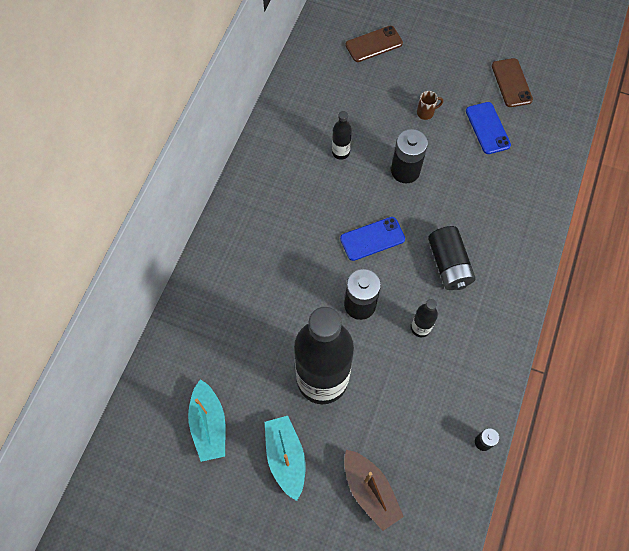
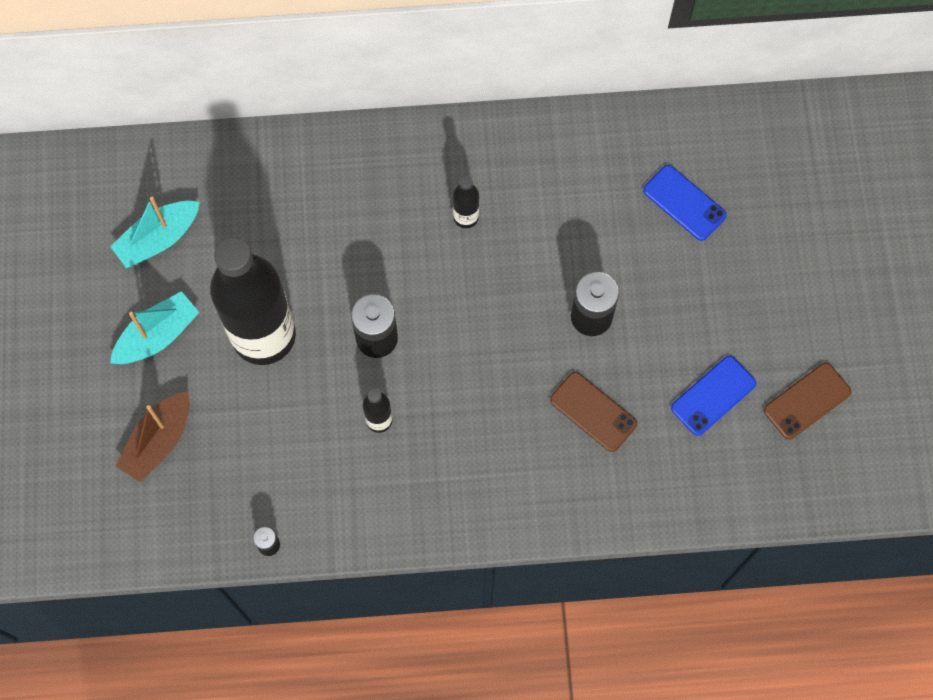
camera: 65 degrees right, 5 degrees up
black bottle [332,111,352,160] -> black bottle moved to [453,175,479,228]
blue phone [340,217,405,261] -> blue phone moved to [643,165,727,241]
brown phone [346,26,403,62] -> brown phone moved to [550,372,637,452]
brown mug [417,91,443,120] -> none
black battery [428,226,476,290] -> none

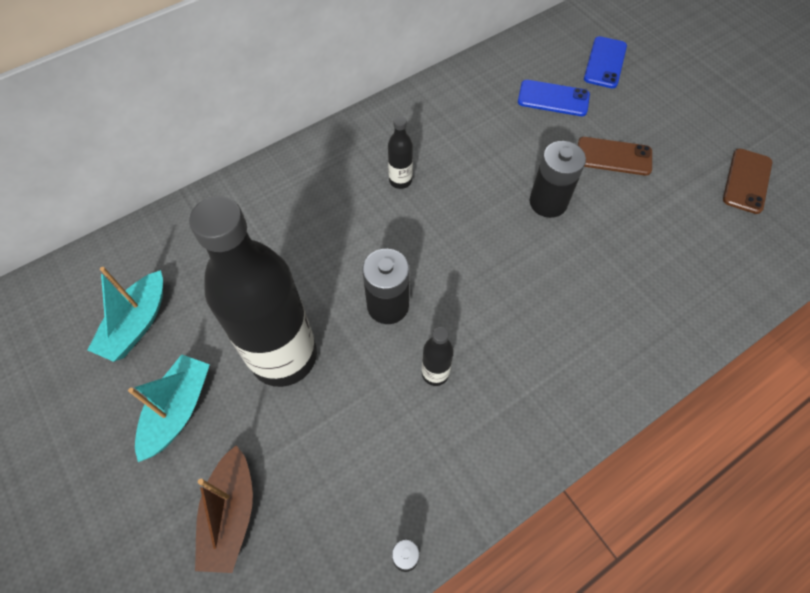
camera: 30 degrees left, 10 degrees down
brown phone [550,372,637,452] -> brown phone moved to [578,137,652,176]
blue phone [671,356,756,436] -> blue phone moved to [584,36,627,88]

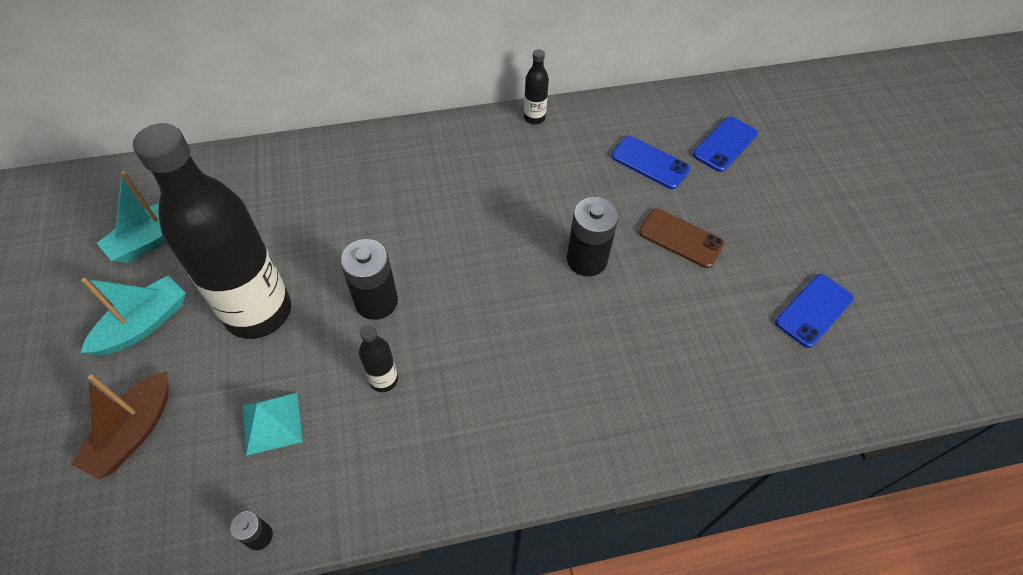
camera: 20 degrees right, 5 degrees down
black bottle [388,116,413,189] -> black bottle moved to [524,49,549,124]
brown phone [723,148,772,214] -> blue phone [775,274,854,348]
none -> turquoise pyramid [243,393,303,456]

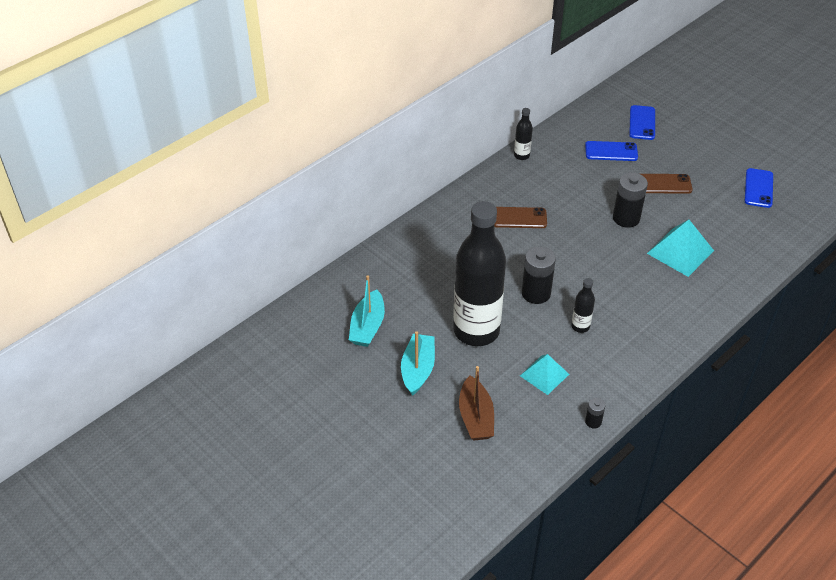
camera: 30 degrees left, 10 degrees down
none -> brown phone [494,207,547,228]
none -> turquoise pyramid [647,220,714,277]

